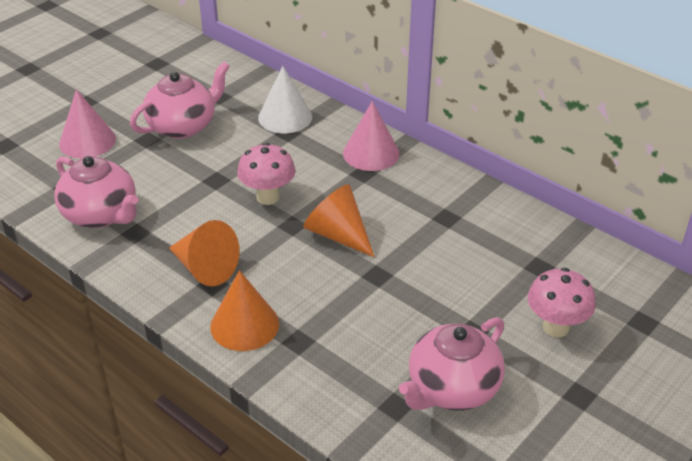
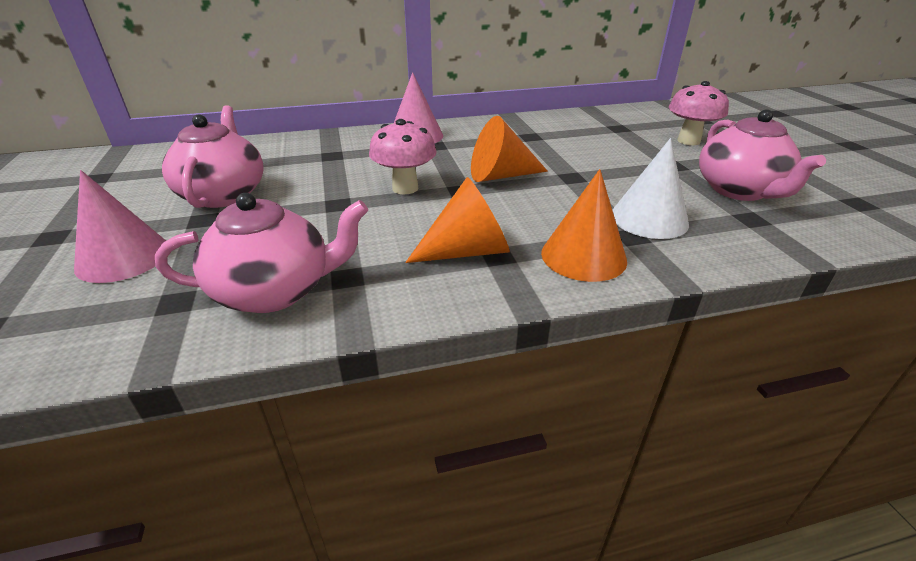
camera: 55 degrees left, 5 degrees down
white cone [258,66,312,133] -> white cone moved to [612,138,689,239]

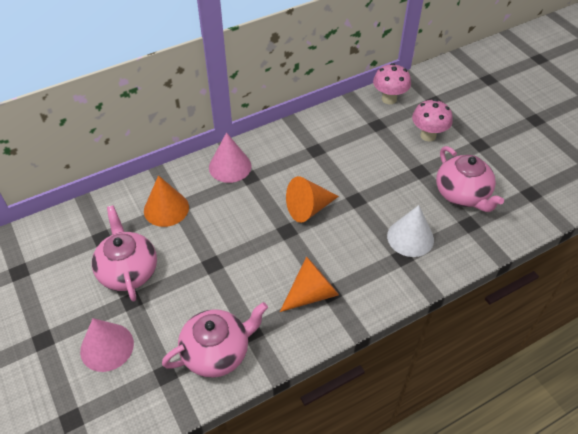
camera: 15 degrees left, 15 degrees up
pink mushroom [369,119,436,195] -> pink mushroom moved to [373,63,411,104]
orange cone [541,169,627,282] -> orange cone moved to [144,175,189,227]

